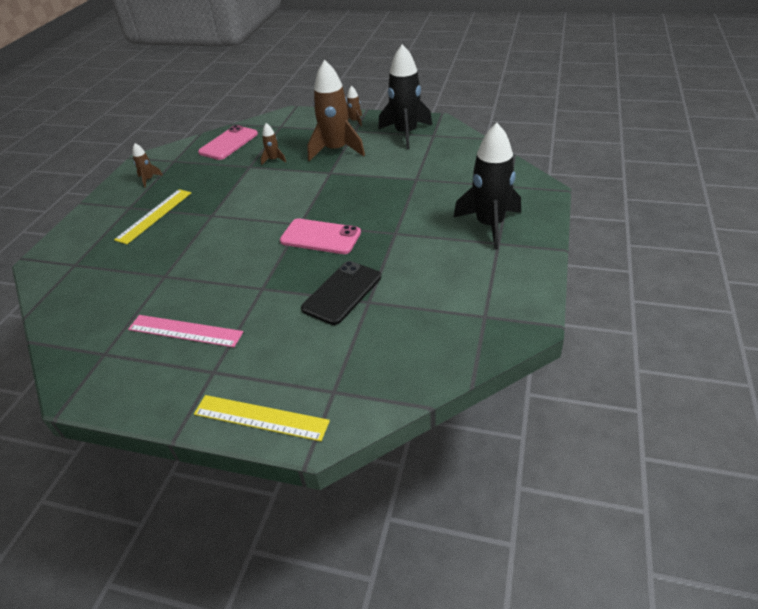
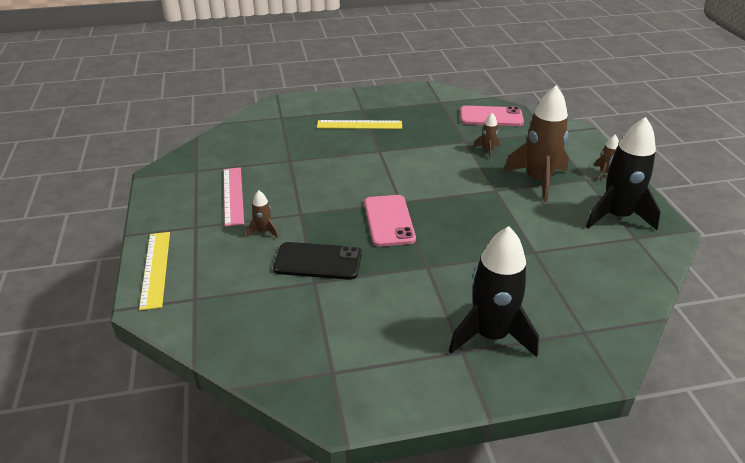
camera: 60 degrees right, 5 degrees down
brown rocket [133,143,163,188] -> brown rocket moved to [247,190,278,238]

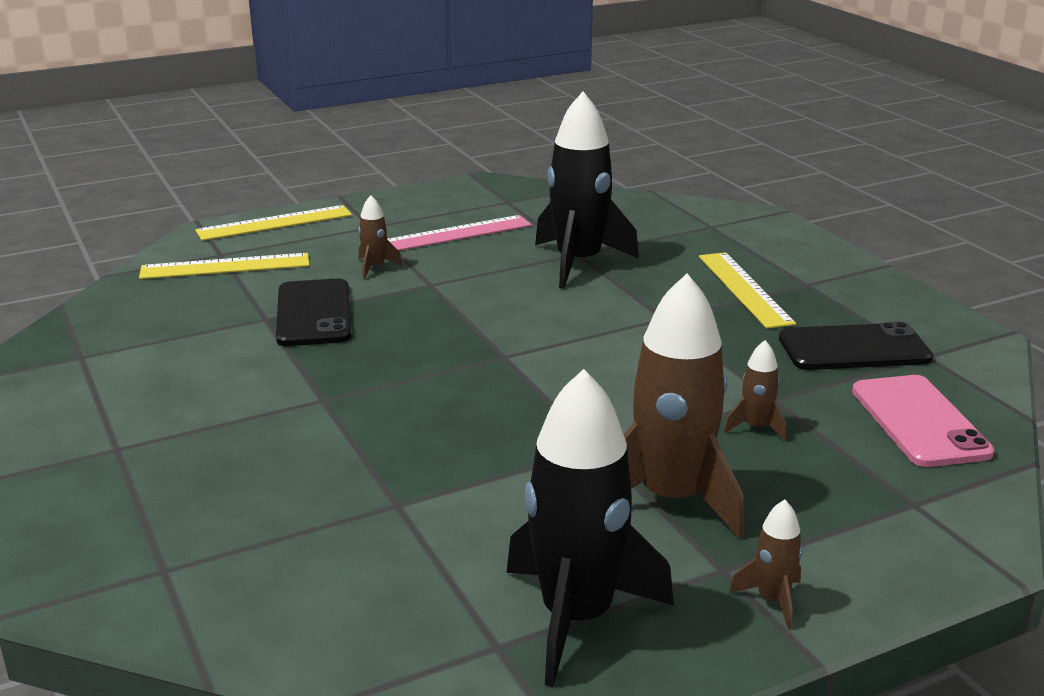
camera: 75 degrees right, 10 degrees down
pink phone [364,195,416,247] -> none
black rocket [449,226,539,357] -> black rocket moved to [535,92,639,288]
none -> yellow ruler [139,253,309,279]
none -> black phone [779,322,933,370]

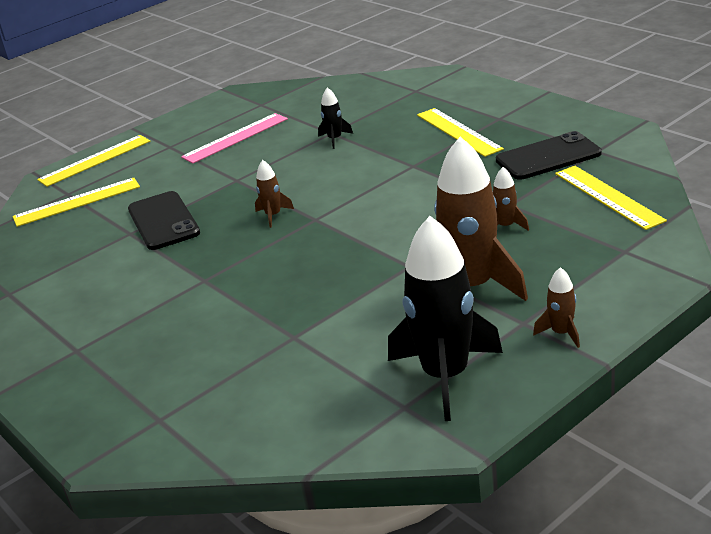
camera: 10 degrees left, 5 degrees up
brown rocket [358,195,403,279] -> brown rocket moved to [255,160,294,228]
black rocket [535,92,639,288] -> black rocket [318,87,353,149], size x0.44
pink phone [852,375,994,467] -> yellow ruler [555,166,667,230]

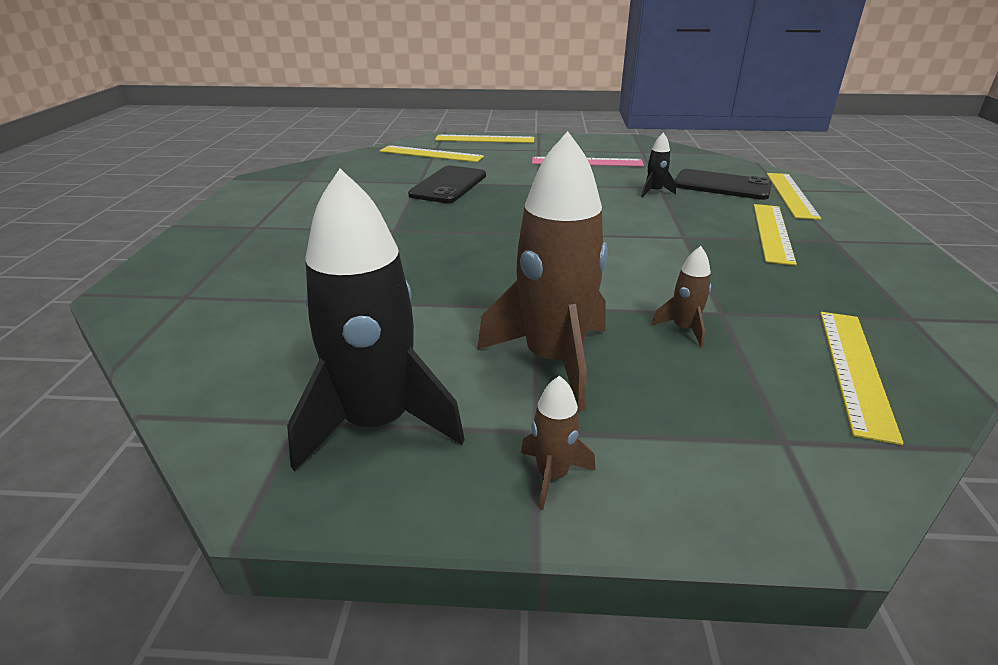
camera: 40 degrees right, 0 degrees up
brown rocket [255,160,294,228] -> none
black phone [496,131,602,180] -> black phone moved to [674,169,772,200]
none -> yellow ruler [767,173,821,220]

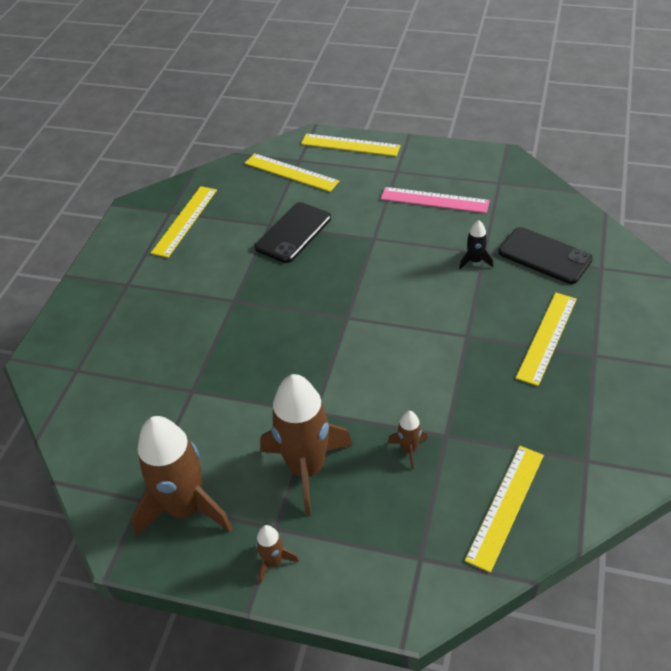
camera: 15 degrees right, 15 degrees up
black rocket [287,169,465,471] -> brown rocket [131,416,233,537]
yellow ruler [767,173,821,220] -> yellow ruler moved to [151,186,217,258]

